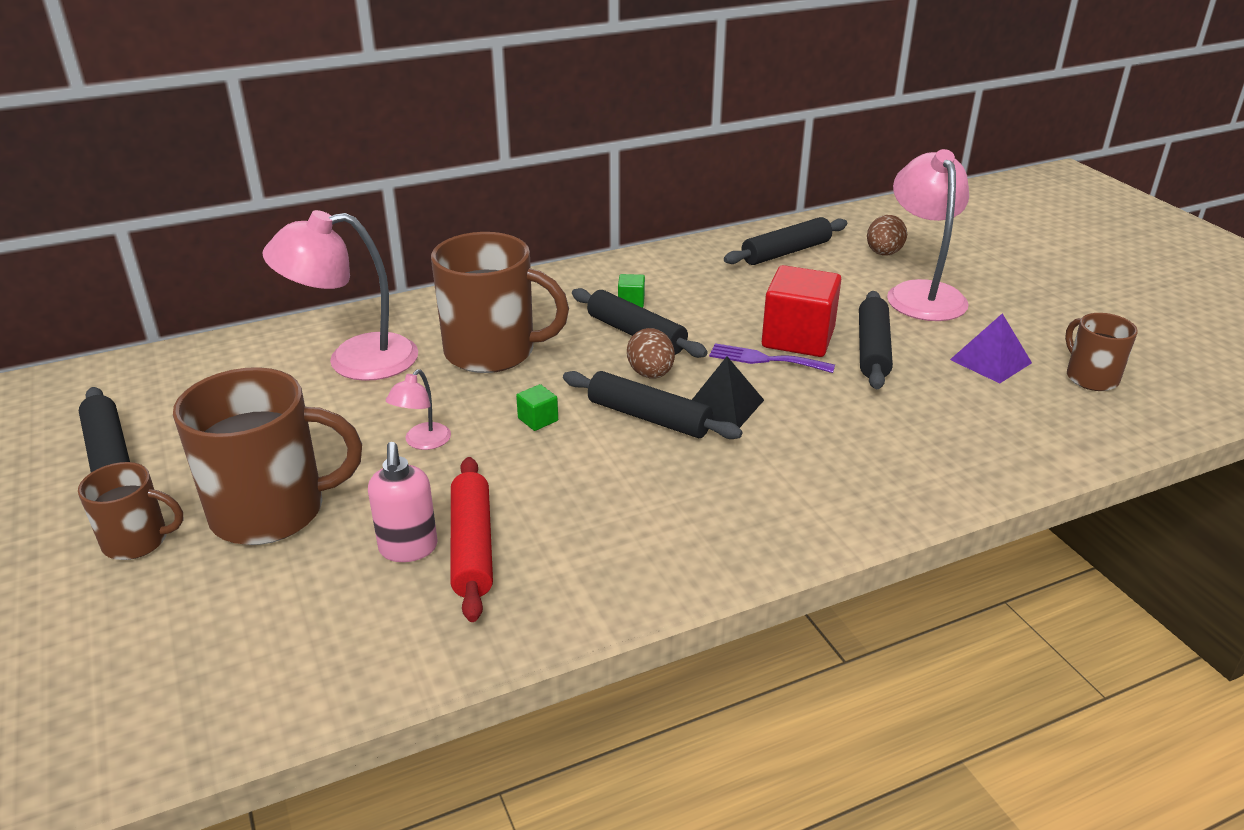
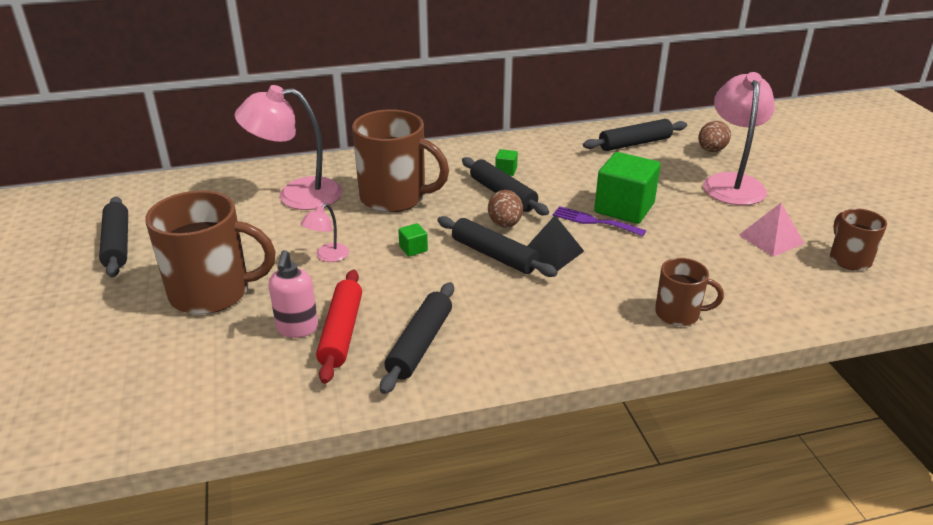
camera: 10 degrees right, 0 degrees up
brown mug [78,462,183,560] -> brown mug moved to [655,258,724,326]
red cube [762,265,841,357] -> green cube [594,152,660,224]
black rolling pin [859,291,893,389] -> black rolling pin moved to [380,282,454,394]
purple pyramid [950,313,1032,383] -> pink pyramid [739,203,805,257]

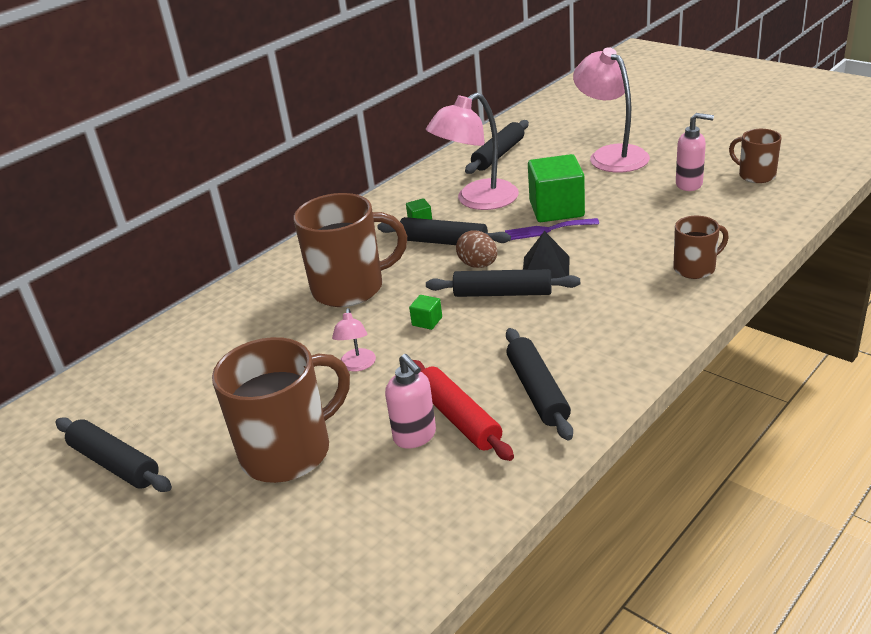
camera: 30 degrees left, 0 degrees up
pink lamp [235,85,342,210] -> pink lamp moved to [426,93,519,210]
brown egg [698,121,731,152] -> none
pink pyramid [739,203,805,257] -> pink soap dispenser [676,113,714,191]

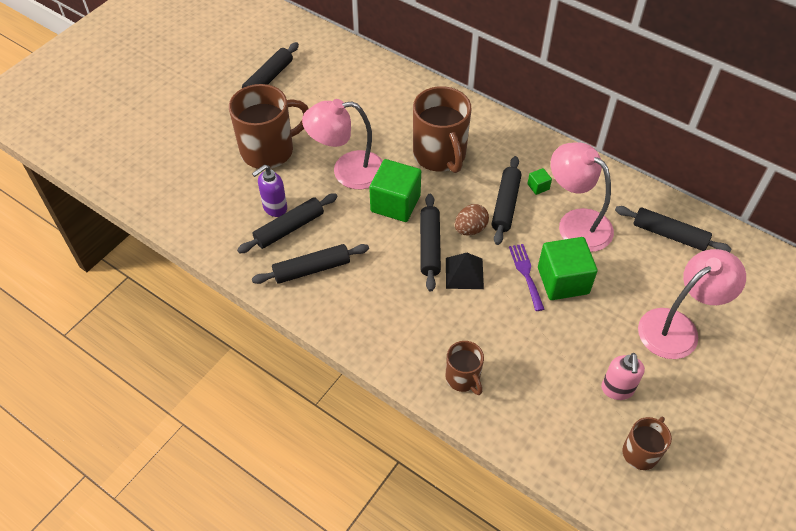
camera: 80 degrees right, 20 degrees up
brown mug [212,337,350,483] -> brown mug turned 75 degrees counterclockwise [229,84,309,169]
pink lamp [332,308,376,371] -> pink lamp [302,99,383,189], size x2.14
pink soap dispenser [385,354,436,449] -> purple soap dispenser [252,165,287,217]
green cube [409,295,442,330] -> green cube [369,159,421,222], size x2.35
red rolling pin [413,360,514,461] -> black rolling pin [237,193,338,254]

